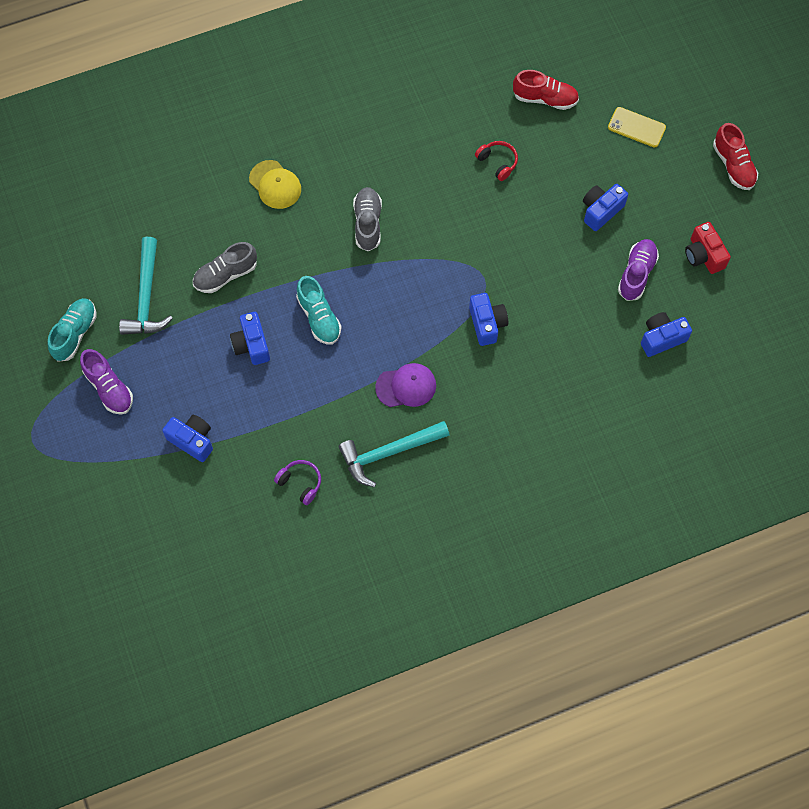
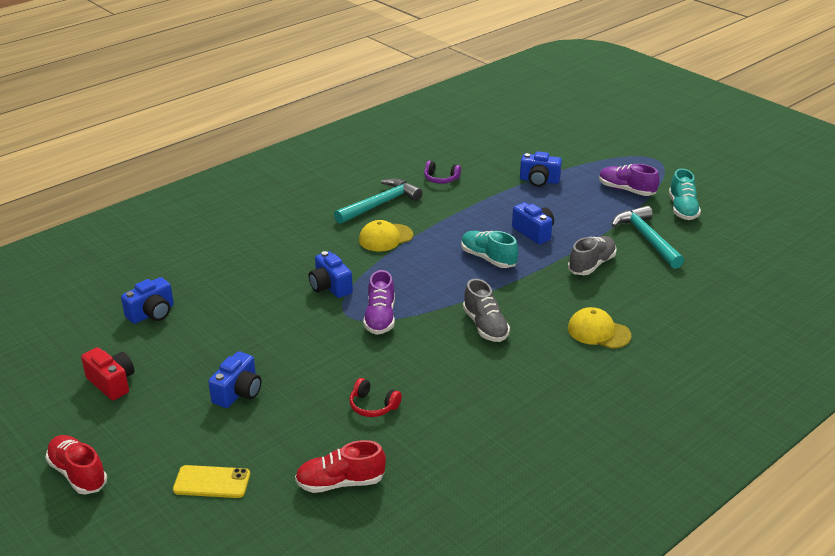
camera: 160 degrees right, 35 degrees down
purple cap [375,363,436,407] -> yellow cap [359,220,413,252]
purple shoe [618,239,659,301] -> purple shoe moved to [363,270,395,335]

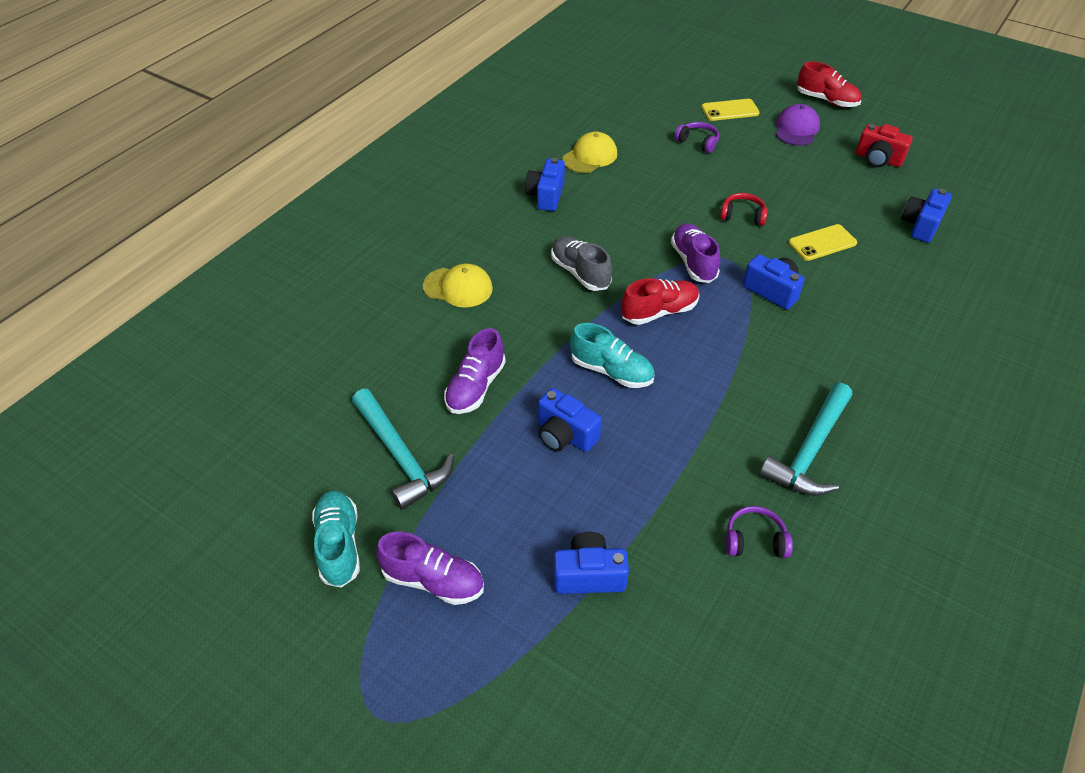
camera: 165 degrees right, 15 degrees up
blue camera [208,351,261,408] -> blue camera moved to [525,158,565,211]
red shoe [295,440,386,493] -> red shoe moved to [621,278,699,325]
red headphones [349,378,402,417] -> red headphones moved to [720,193,768,226]
yellow cap [359,220,413,252] -> yellow cap moved to [562,132,617,173]
grey shoe [568,236,617,275] -> purple shoe [444,328,506,414]
none -> purple headphones [675,122,719,153]
none -> purple cap [776,104,820,146]
none -> yellow phone [789,224,857,261]

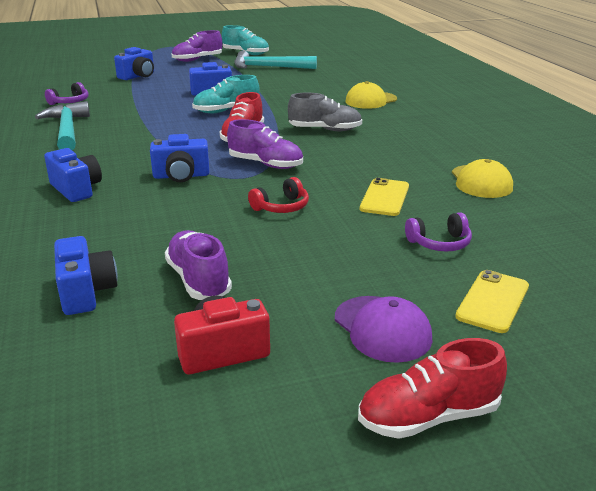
camera: 130 degrees right, 20 degrees down
purple shoe [444,328,506,414] -> purple shoe moved to [165,230,232,300]
blue camera [525,158,565,211] -> blue camera moved to [44,148,102,202]
yellow phone [789,224,857,261] -> yellow phone moved to [360,178,409,216]

